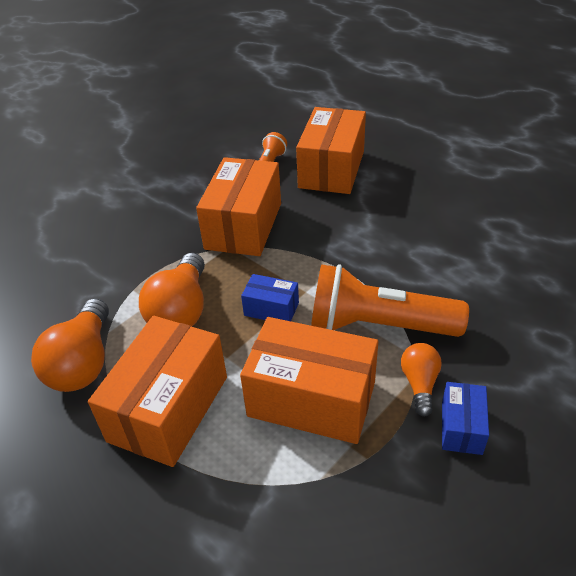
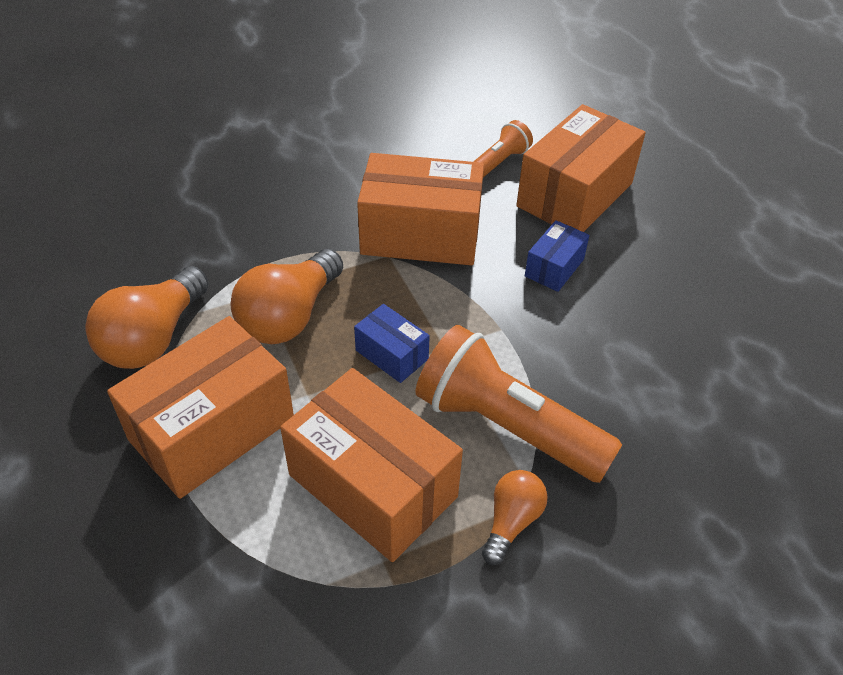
camera: 20 degrees right, 5 degrees up
orange box [196,157,281,256] -> orange box turned 60 degrees clockwise [357,153,484,265]
blue box [442,382,489,455] -> blue box moved to [525,220,590,292]

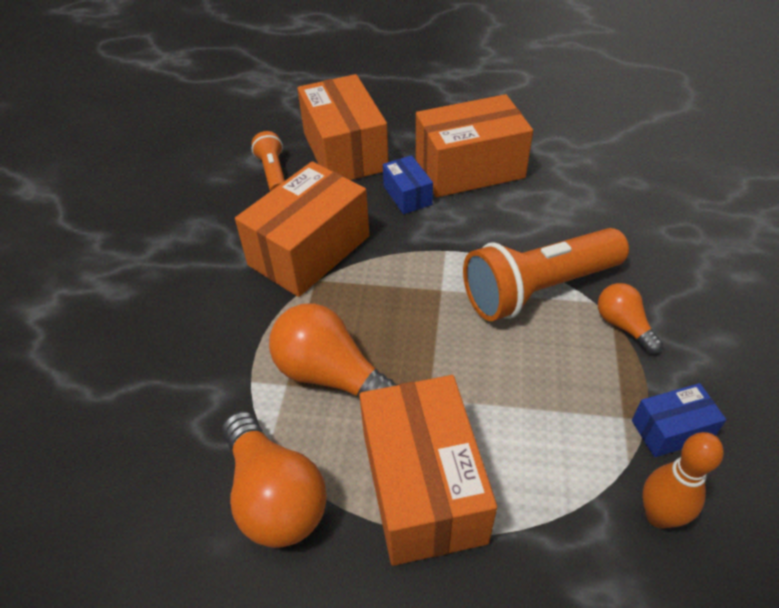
camera: 55 degrees left, 0 degrees up
orange light bulb [230,249,343,344] -> orange light bulb turned 150 degrees clockwise [269,303,399,398]
orange box [280,368,463,562] -> orange box moved to [416,94,533,197]
blue box [354,304,430,383] -> blue box moved to [632,383,726,457]
none -> orange bowling pin [642,432,724,529]

